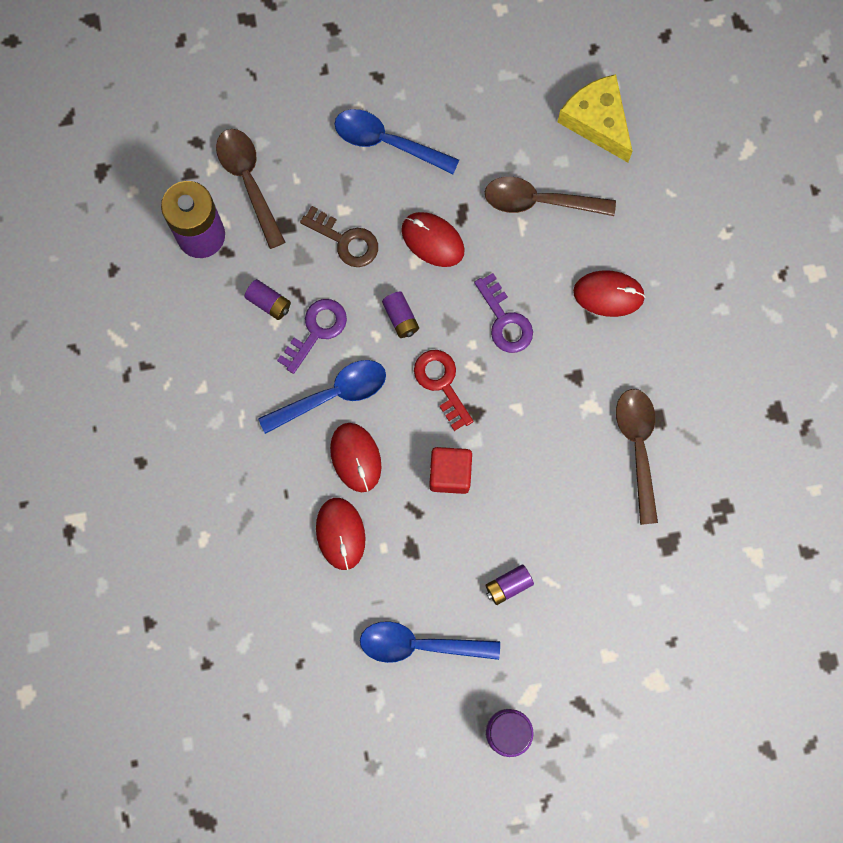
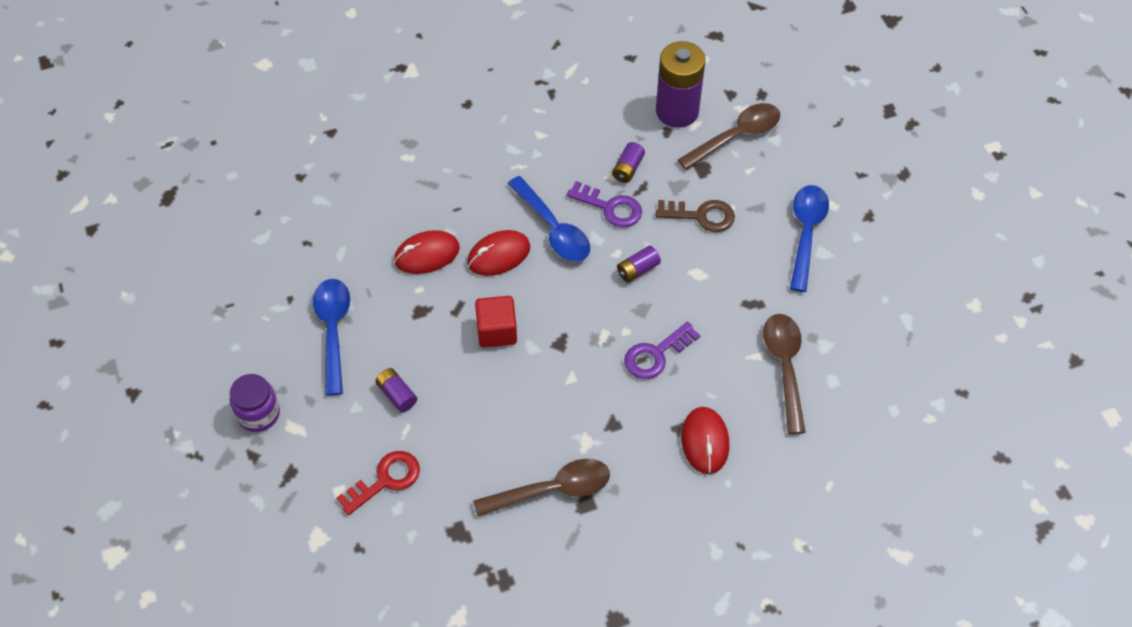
camera: 80 degrees right, 20 degrees down
brown key [300,206,378,267] -> brown key turned 105 degrees counterclockwise [656,200,735,232]
red mouse [401,212,465,267] -> none
red key [414,350,473,431] -> red key moved to [337,451,420,515]
yellow cheese [558,74,633,162] -> none

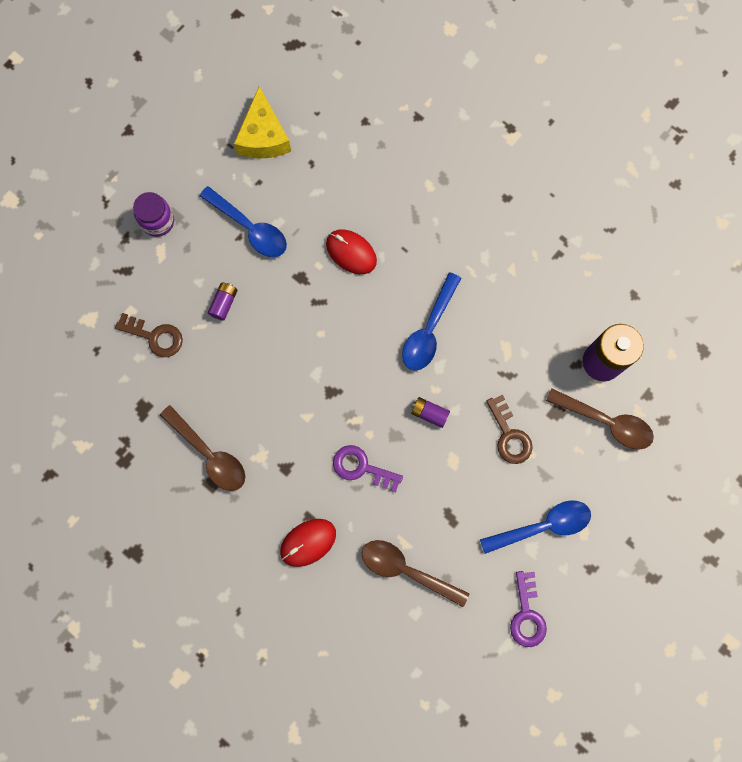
camera: 60 degrees right, 20 degrees up
blue spoon [313,279,350,396] -> blue spoon turned 75 degrees clockwise [199,186,287,257]
red key [337,451,420,515] -> brown key [115,313,183,357]
red mouse [467,230,530,276] -> none
red cube [475,296,517,348] -> none
purple key [567,181,642,227] -> purple key moved to [510,571,547,647]
purple battery [612,142,645,183] -> none
brown spoon [763,314,806,434] -> brown spoon turned 120 degrees counterclockwise [362,540,470,607]
none -> yellow cheese [234,86,291,159]

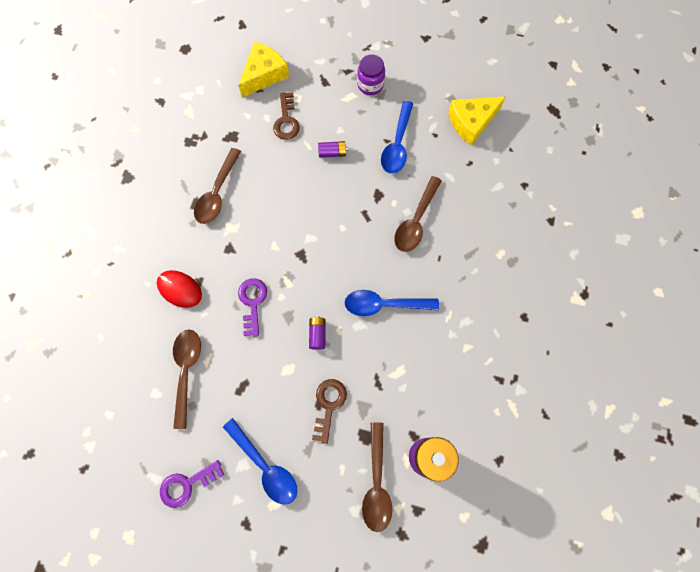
camera: 65 degrees right, 5 degrees down
red mouse [326,229,377,274] -> brown spoon [394,176,442,252]
brown key [486,394,533,464] -> brown key turned 150 degrees clockwise [312,379,347,444]
none -> yellow cheese [238,42,289,97]

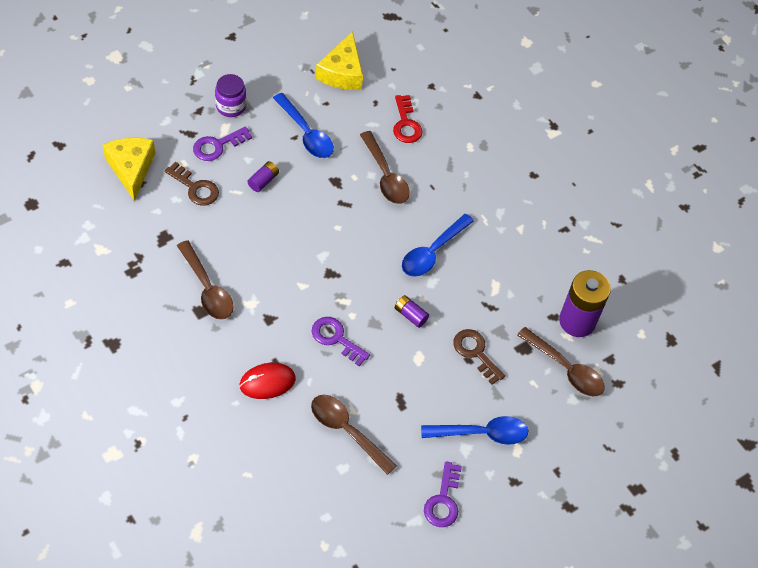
camera: 55 degrees left, 15 degrees down
none -> purple key [193,126,252,161]
none -> red key [393,95,423,143]

